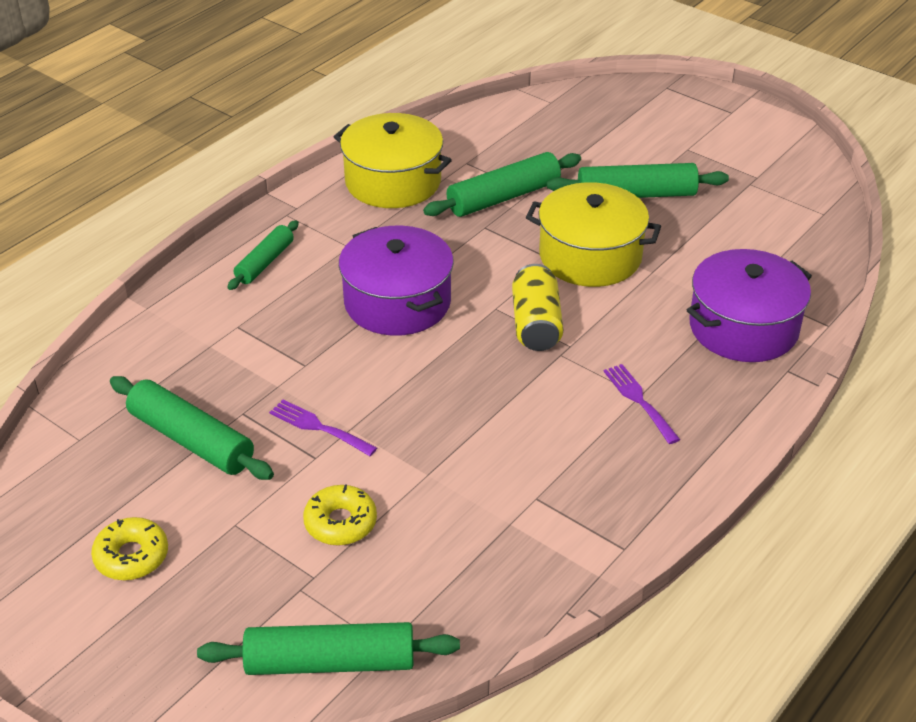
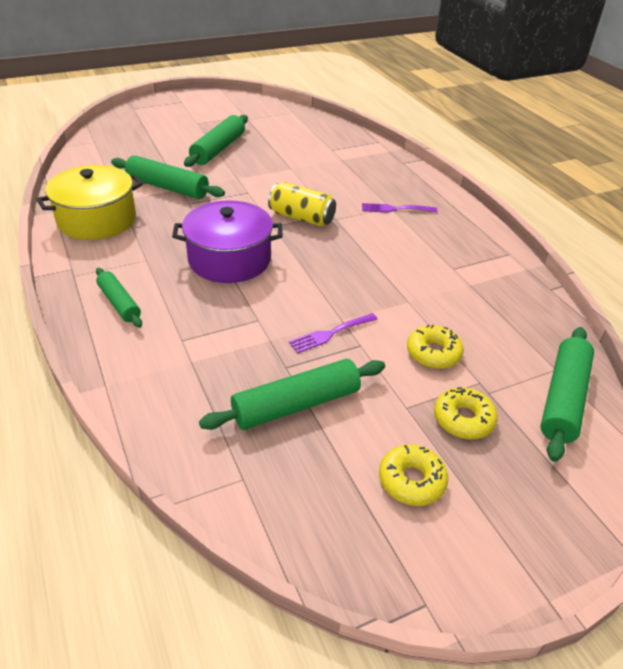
camera: 65 degrees left, 0 degrees up
green rolling pin [423,152,581,217] -> green rolling pin turned 60 degrees counterclockwise [111,155,225,199]
yellow pot [526,182,661,287] -> none
purple pot [687,249,812,362] -> none
none -> yellow donut [434,387,498,440]

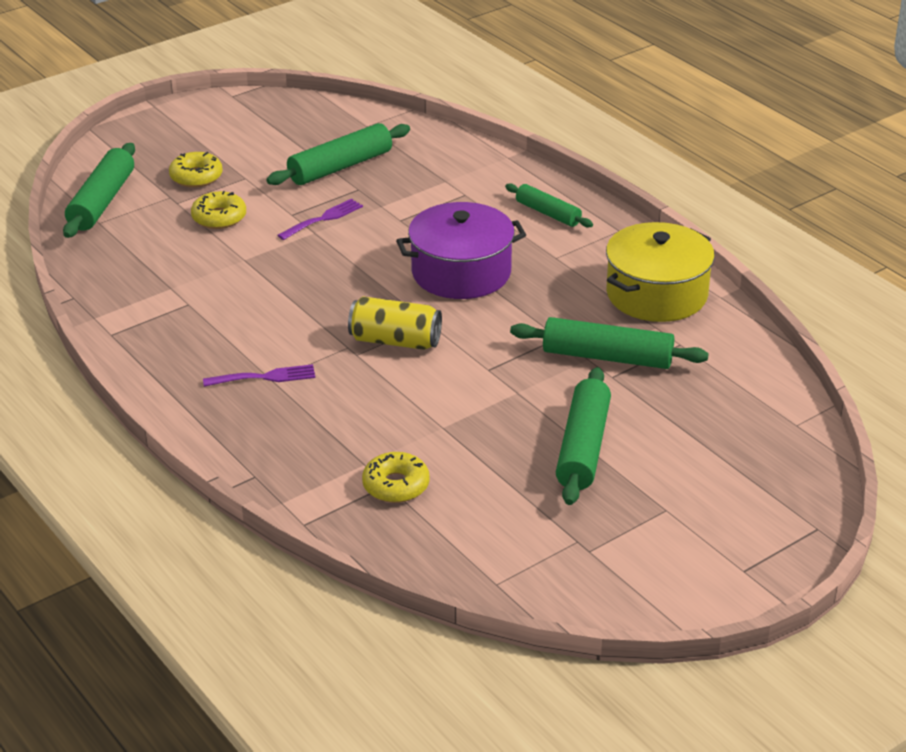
camera: 170 degrees right, 5 degrees down
yellow donut [379,444,448,506] -> yellow donut moved to [362,452,430,503]

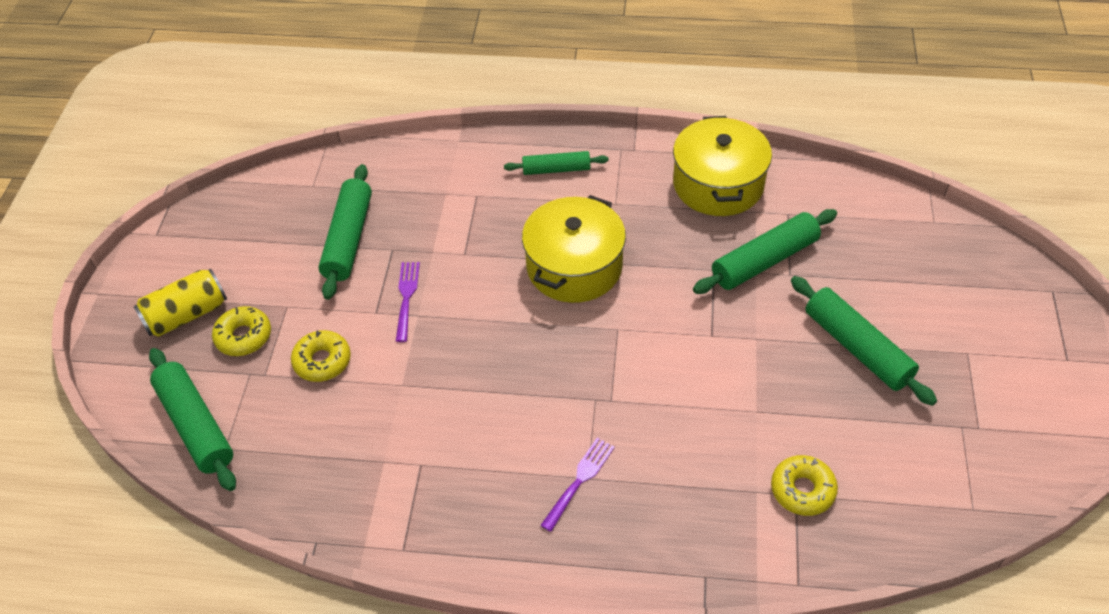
camera: 45 degrees left, 15 degrees up
yellow can [348,297,442,350] -> yellow can moved to [134,268,227,337]
purple pot [396,202,526,299] -> yellow pot [522,195,626,303]

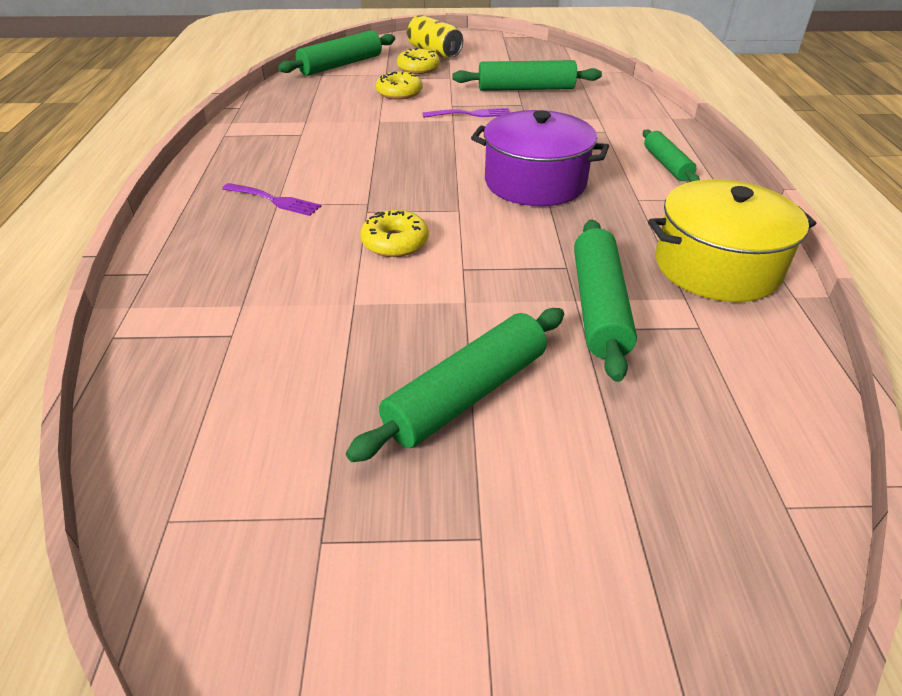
camera: 80 degrees right, 10 degrees down
yellow pot [522,195,626,303] -> purple pot [471,110,609,206]
green rolling pin [693,209,837,294] -> green rolling pin turned 45 degrees clockwise [574,219,637,382]
yellow donut [771,455,838,516] -> yellow donut moved to [360,210,429,257]

